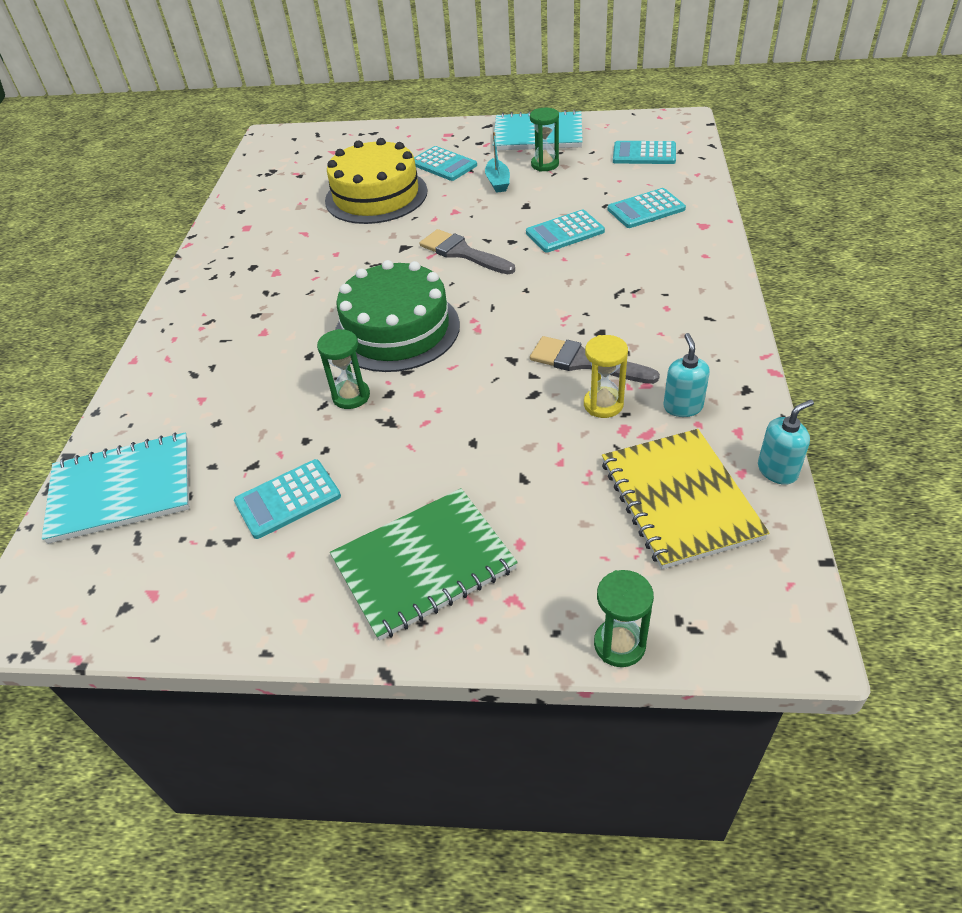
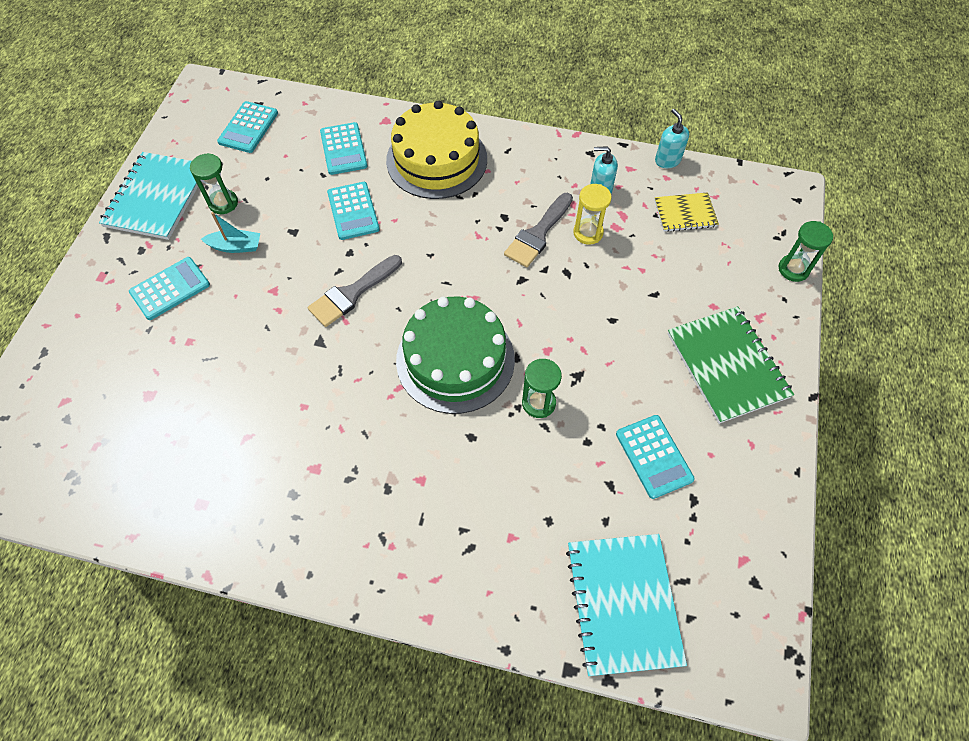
camera: 85 degrees left, 15 degrees up
yellow cake [325,138,427,224] -> yellow cake moved to [386,100,487,199]
yellow notebook [602,429,769,569] -> yellow notebook [654,192,719,232], size x0.57

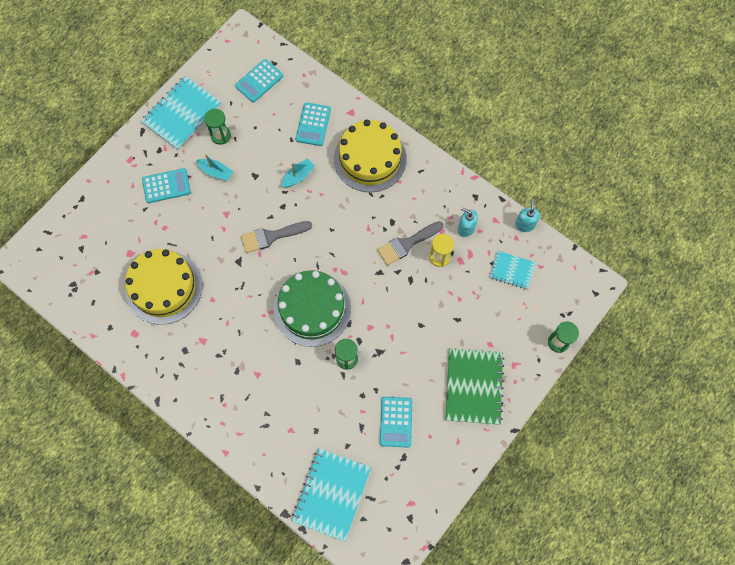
camera: 25 degrees right, 10 degrees up
turquoise calculator [327,182,380,240] -> turquoise boat [282,158,315,187]
yellow notebook [654,192,719,232] -> turquoise notebook [490,251,536,290]
none -> yellow cake [125,249,203,325]

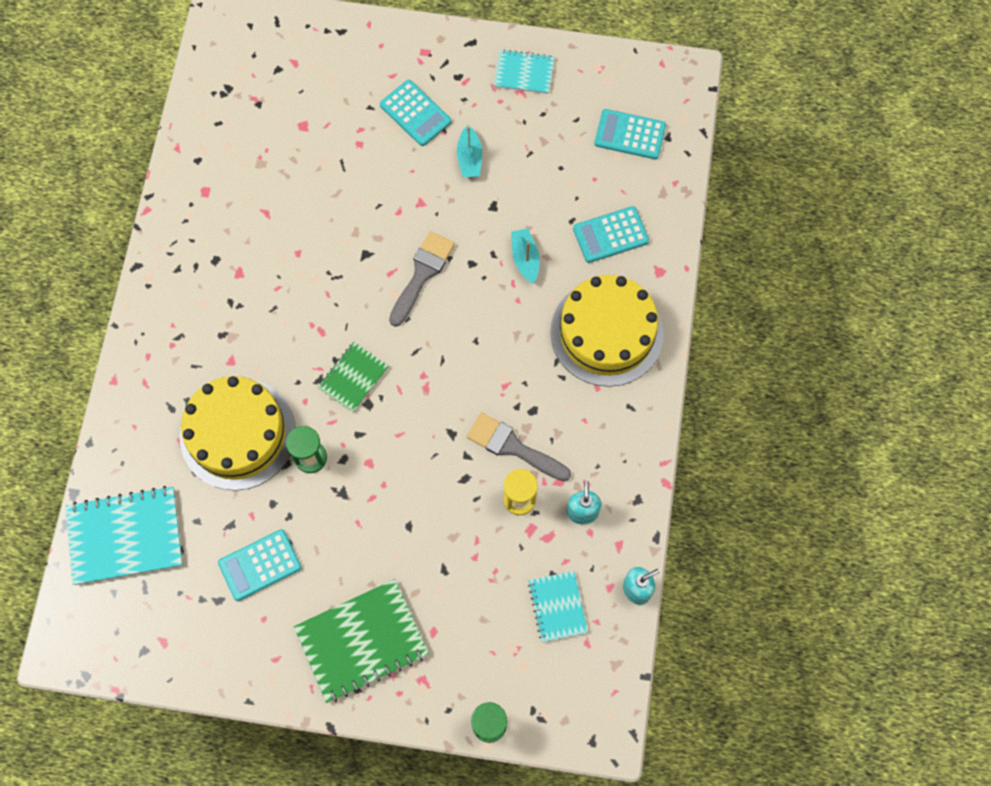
camera: 60 degrees right, 0 degrees up
yellow cake [125,249,203,325] -> yellow cake moved to [180,376,296,491]
turquoise notebook [141,76,221,150] -> turquoise notebook [494,49,554,94], size x0.57
green hourglass [204,109,231,145] -> none
grey brush [241,221,312,253] -> grey brush turned 75 degrees clockwise [389,231,455,327]
green cake [274,270,351,347] -> green notebook [317,342,389,412]
turquoise boat [282,158,315,187] -> turquoise boat turned 120 degrees counterclockwise [511,228,540,283]

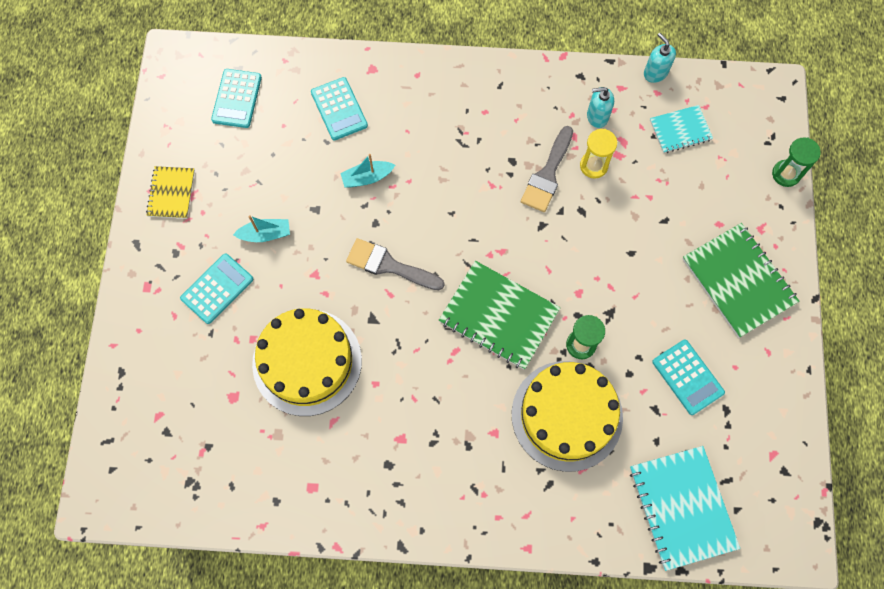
camera: 95 degrees left, 0 degrees up
green notebook [317,342,389,412] -> green notebook [439,261,560,370], size x1.75
turquoise notebook [494,49,554,94] -> yellow notebook [146,166,195,219]
yellow cake [550,275,664,387] -> yellow cake moved to [252,308,362,416]

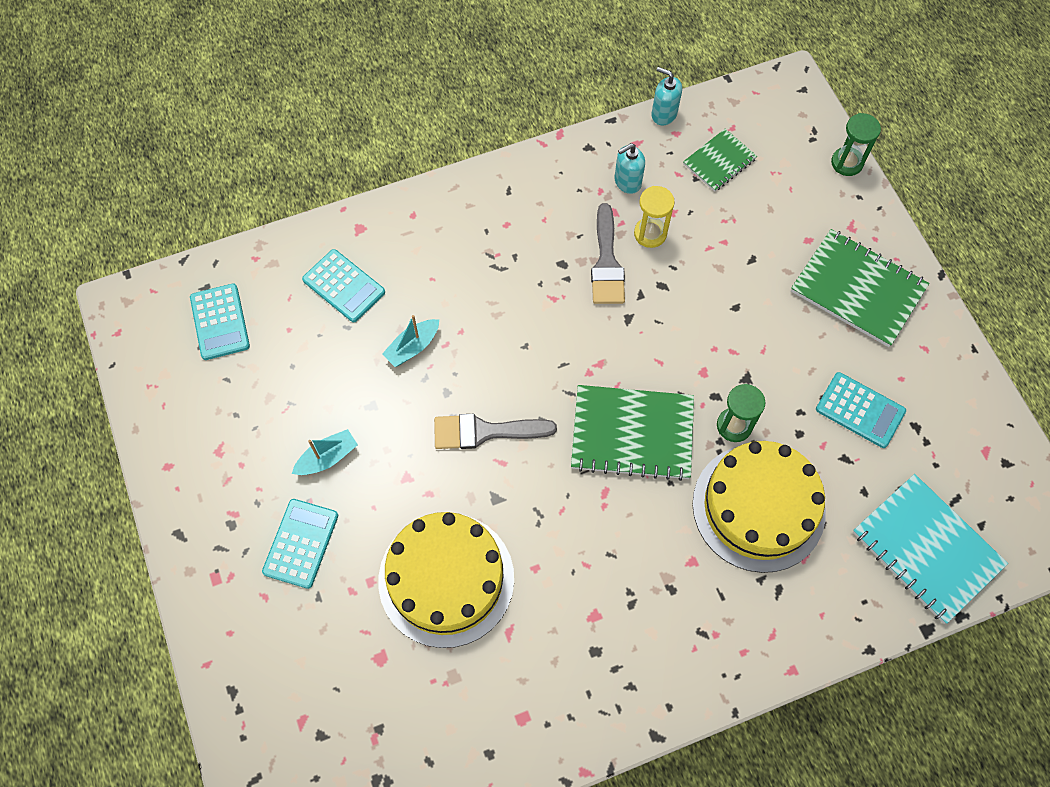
camera: 25 degrees left, 5 degrees down
yellow notebook [146,166,195,219] -> none
turquoise notebook [650,105,713,153] -> green notebook [683,129,757,192]

